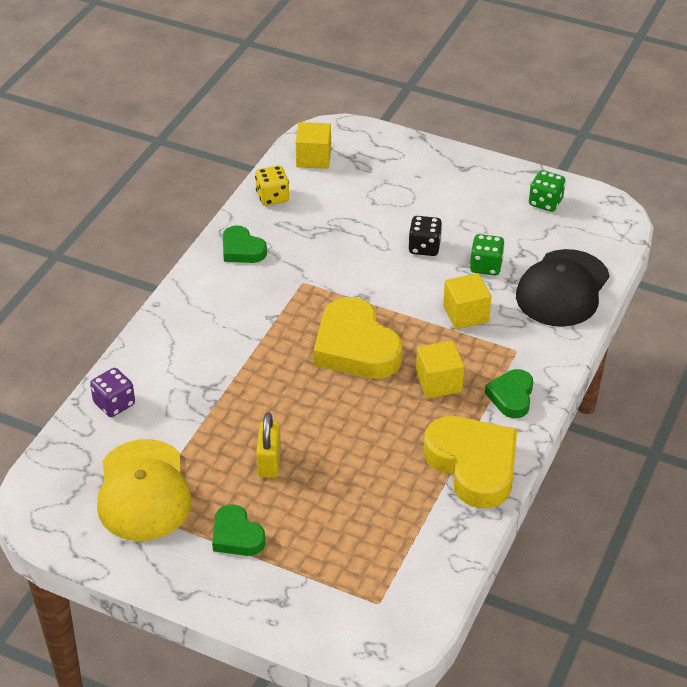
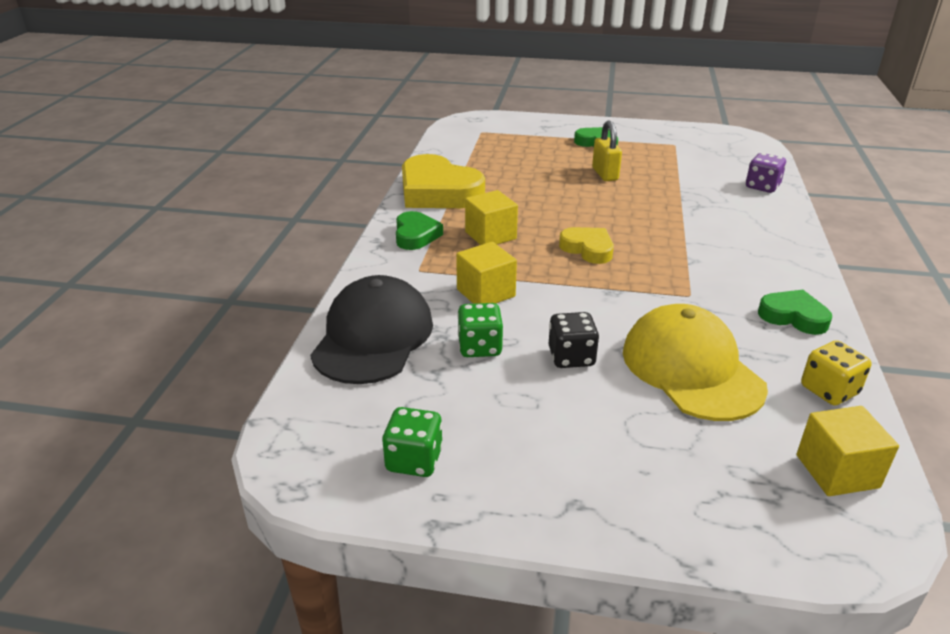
camera: 165 degrees right, 10 degrees down
yellow cap [97,439,192,541] -> yellow cap moved to [623,304,768,421]
yellow heart [313,297,402,379] -> yellow heart [559,227,614,264], size x0.54

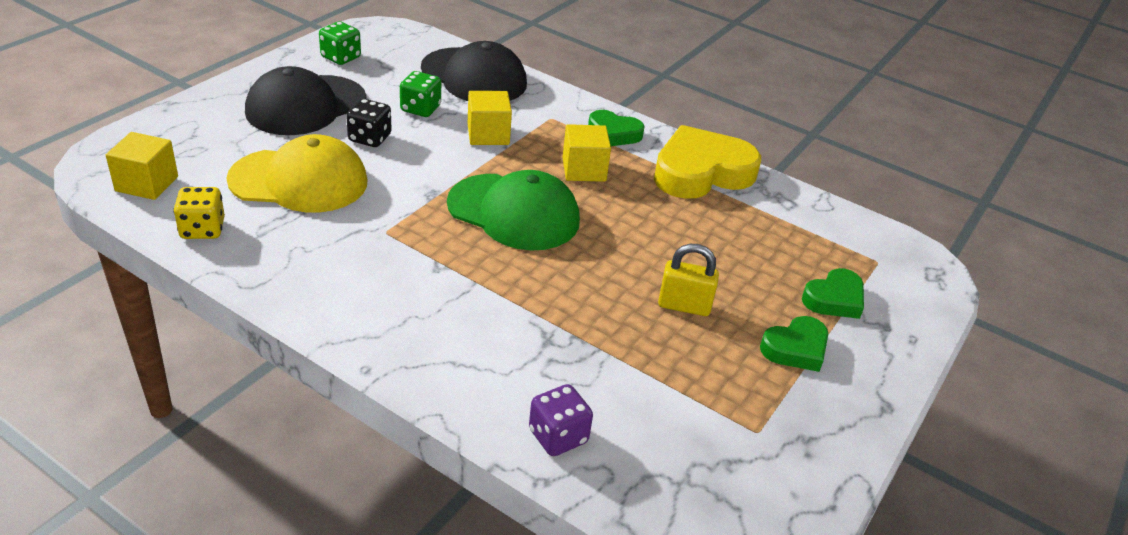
camera: 110 degrees right, 5 degrees up
yellow heart [559,227,614,264] -> green cap [447,170,580,251]
green heart [758,290,832,335] -> green heart moved to [802,268,864,319]
none -> black cap [245,66,366,135]

